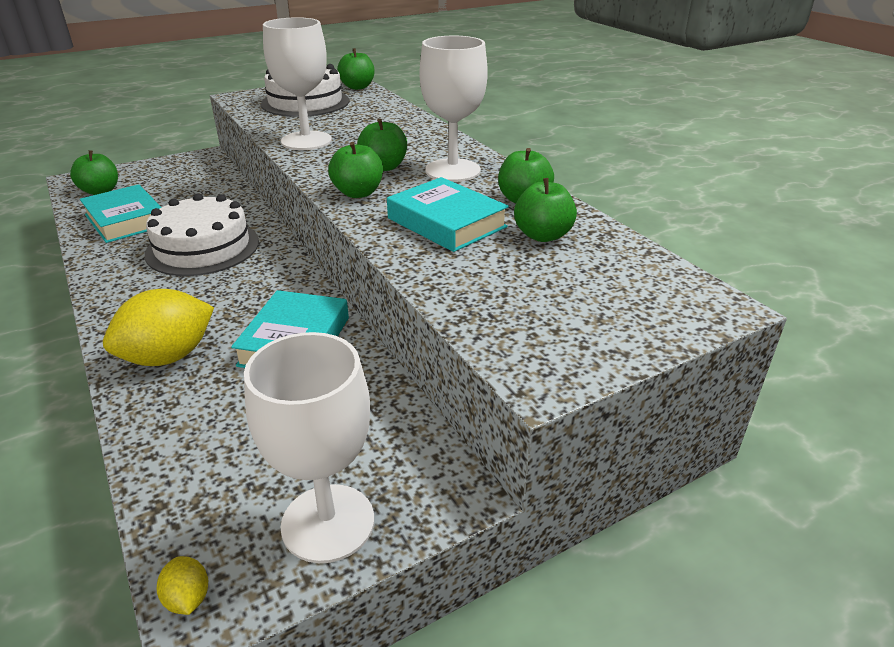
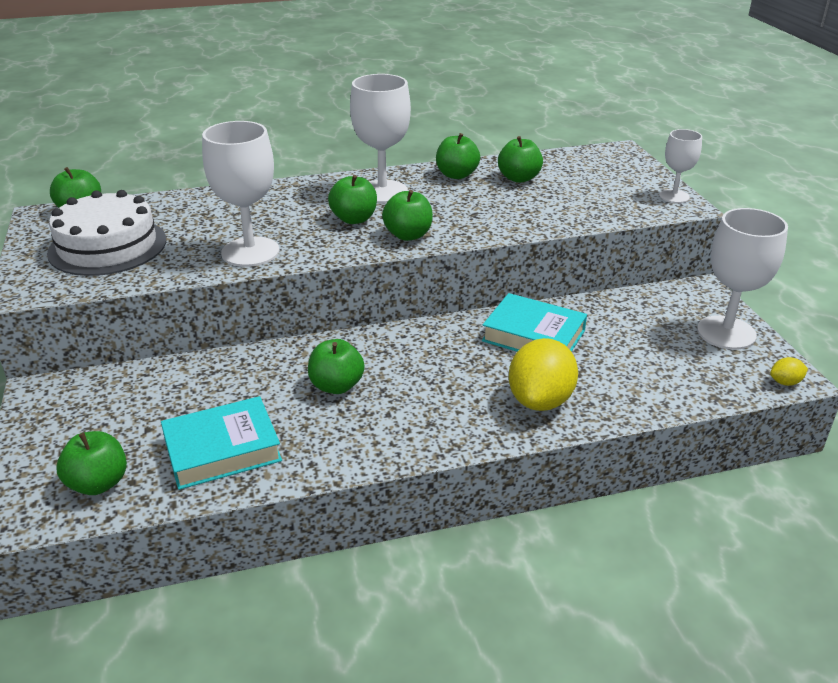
camera: 75 degrees left, 0 degrees up
yellow lemon [103,289,214,366] -> yellow lemon turned 45 degrees clockwise [509,338,578,411]
white cake [145,194,259,276] -> green apple [308,339,365,394]
turquoise book [387,177,509,252] -> none
none -> white goblet [659,129,702,203]

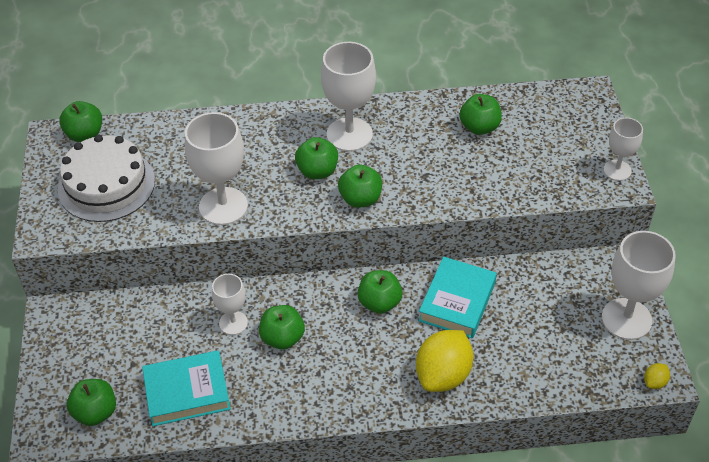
camera: 10 degrees right, 15 degrees up
green apple [436,133,480,179] -> green apple moved to [357,270,403,314]
turquoise book [482,293,587,352] -> turquoise book turned 75 degrees clockwise [418,257,497,338]
yellow lemon [770,357,808,386] -> yellow lemon turned 45 degrees counterclockwise [644,363,670,389]
none -> white goblet [212,274,248,335]

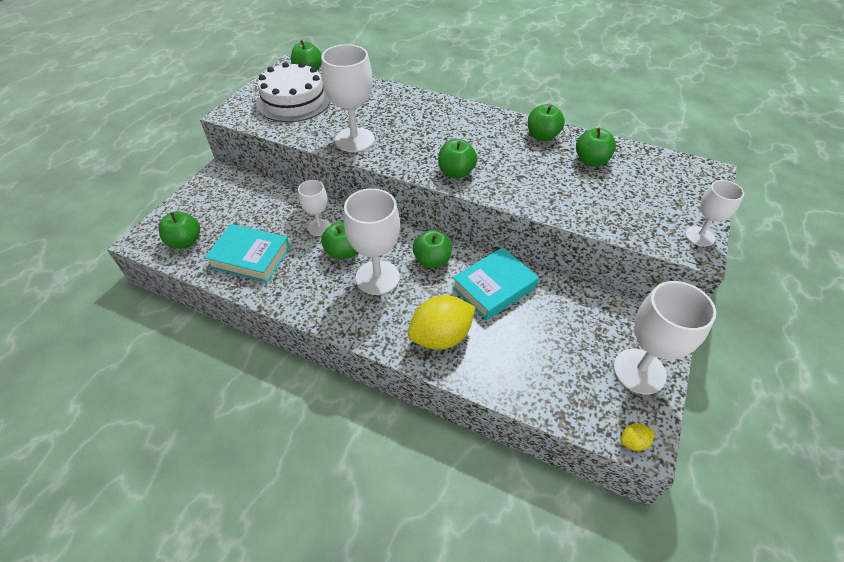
camera: 30 degrees right, 0 degrees up
green apple [295,137,338,179] -> green apple moved to [528,104,565,141]
white goblet [321,42,376,151] -> white goblet moved to [344,188,400,295]

